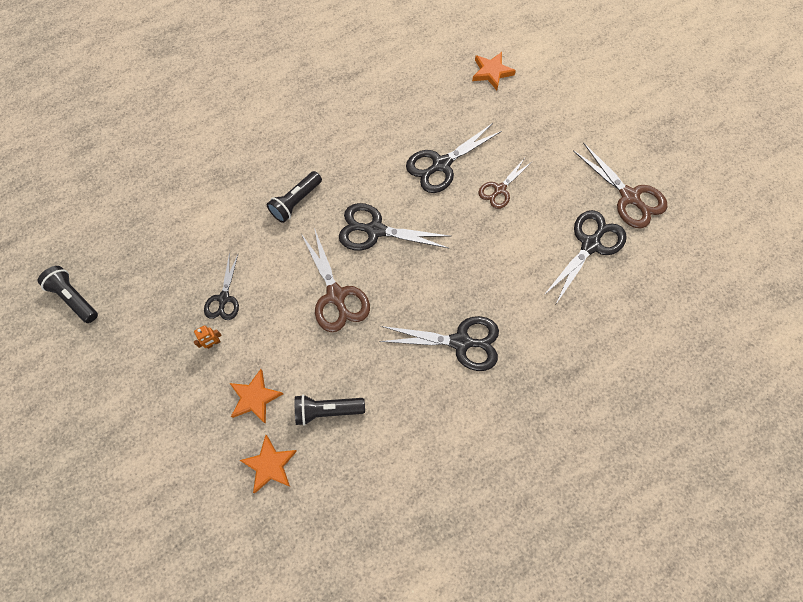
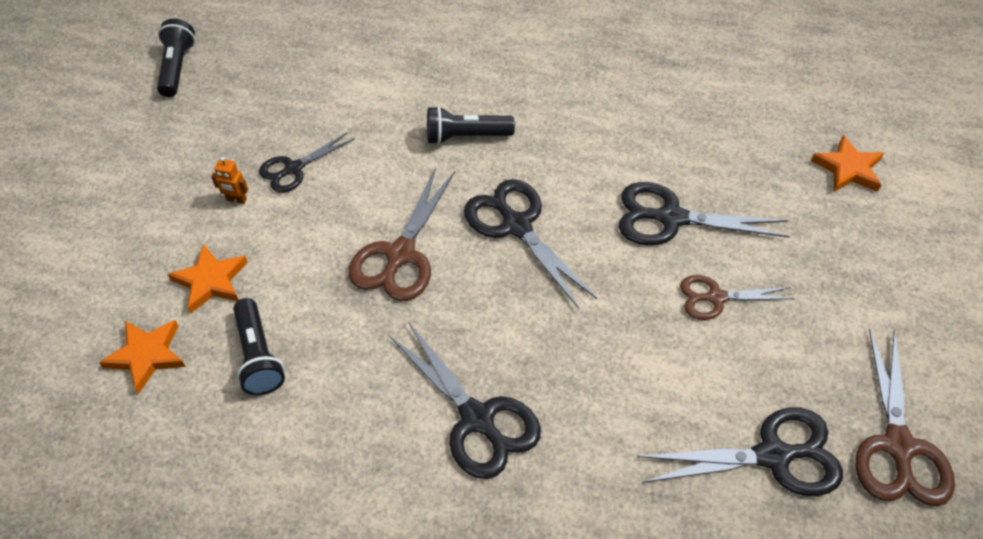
camera: 45 degrees right, 15 degrees down
black flashlight [295,394,365,426] -> black flashlight turned 150 degrees counterclockwise [233,298,285,395]

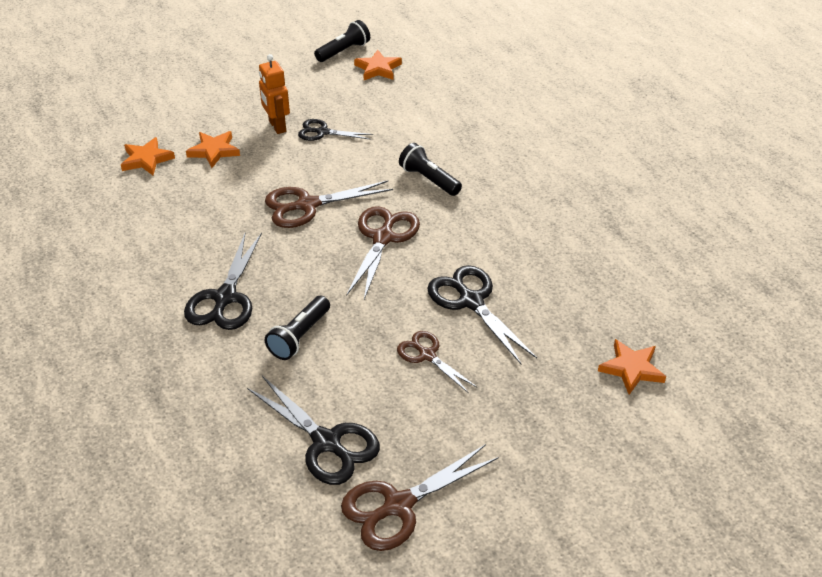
camera: 50 degrees right, 10 degrees down
orange robot [211,157,248,204] -> orange robot [259,54,290,134], size x1.86
black flashlight [233,298,285,395] -> black flashlight moved to [265,296,330,360]
black scissors [464,179,597,309] -> brown scissors [346,206,420,299]
none -> orange star [354,50,402,80]

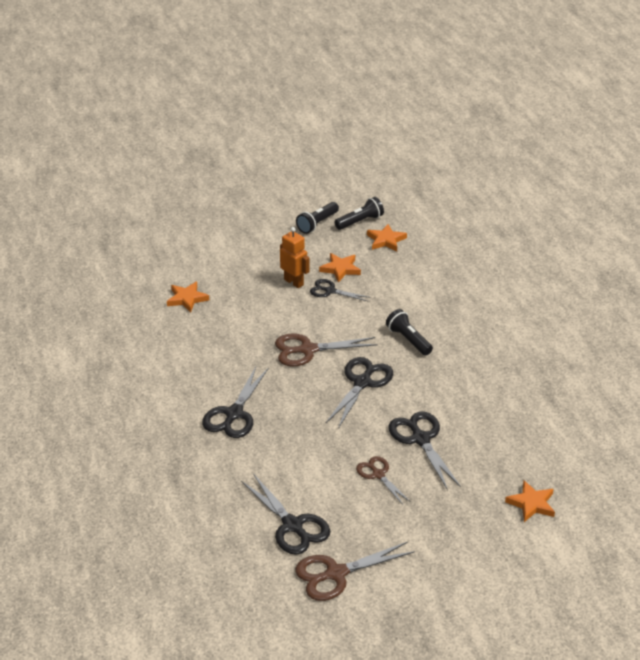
camera: 10 degrees right, 5 degrees down
orange star [186,131,240,168] -> orange star moved to [319,253,361,282]
orange robot [259,54,290,134] -> orange robot turned 150 degrees clockwise [280,227,310,288]
black flashlight [265,296,330,360] -> black flashlight moved to [296,202,339,234]
brown scissors [346,206,420,299] -> black scissors [326,357,393,429]

